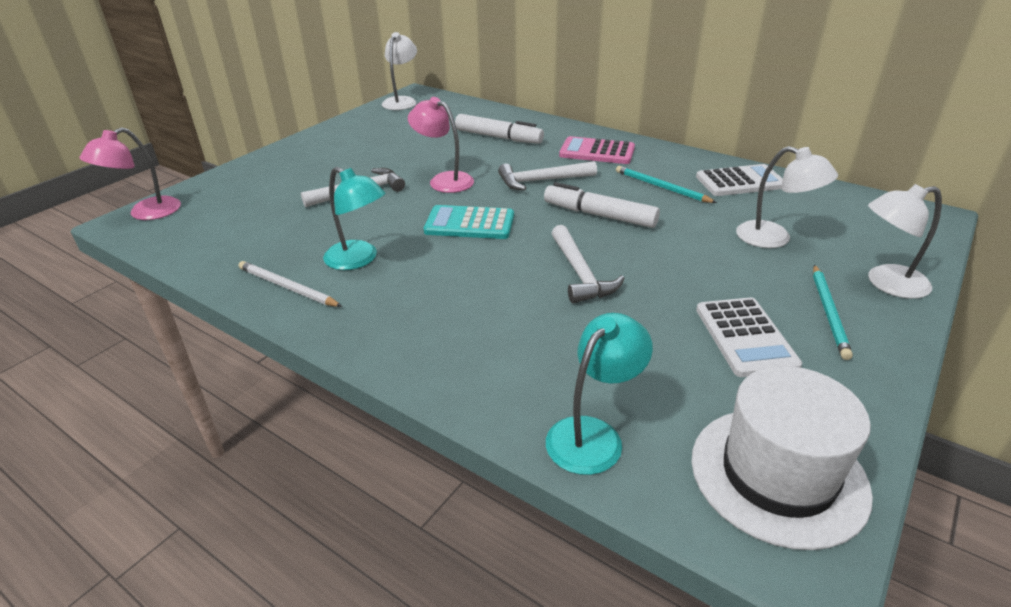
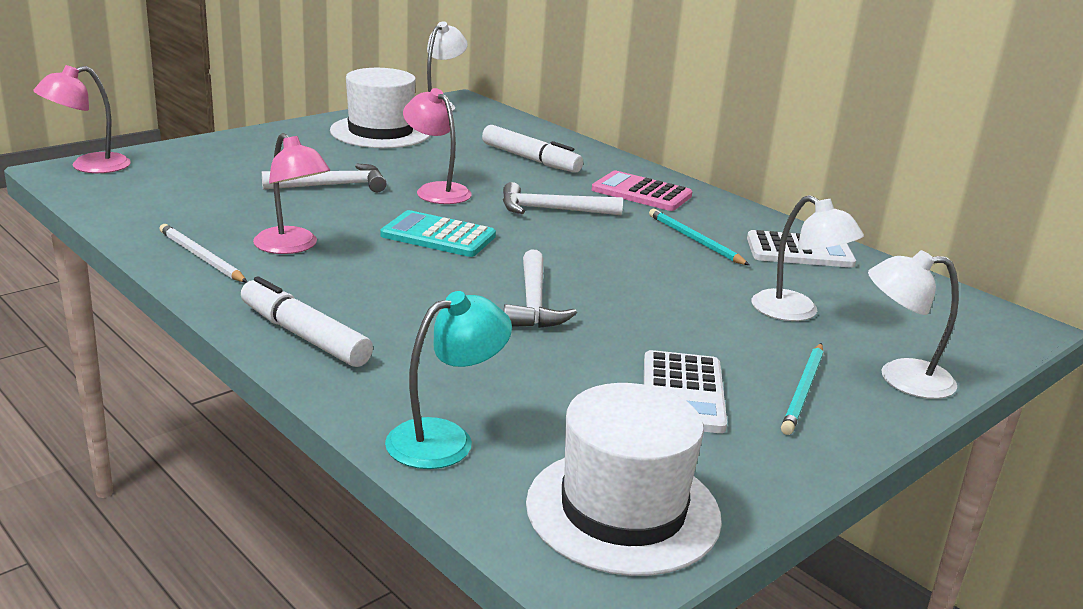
camera: 10 degrees right, 10 degrees down
turquoise lamp [323,167,385,270] -> pink lamp [253,133,330,254]
white marker [544,182,660,228] -> white marker moved to [241,276,373,367]
none -> white hat [330,68,430,148]

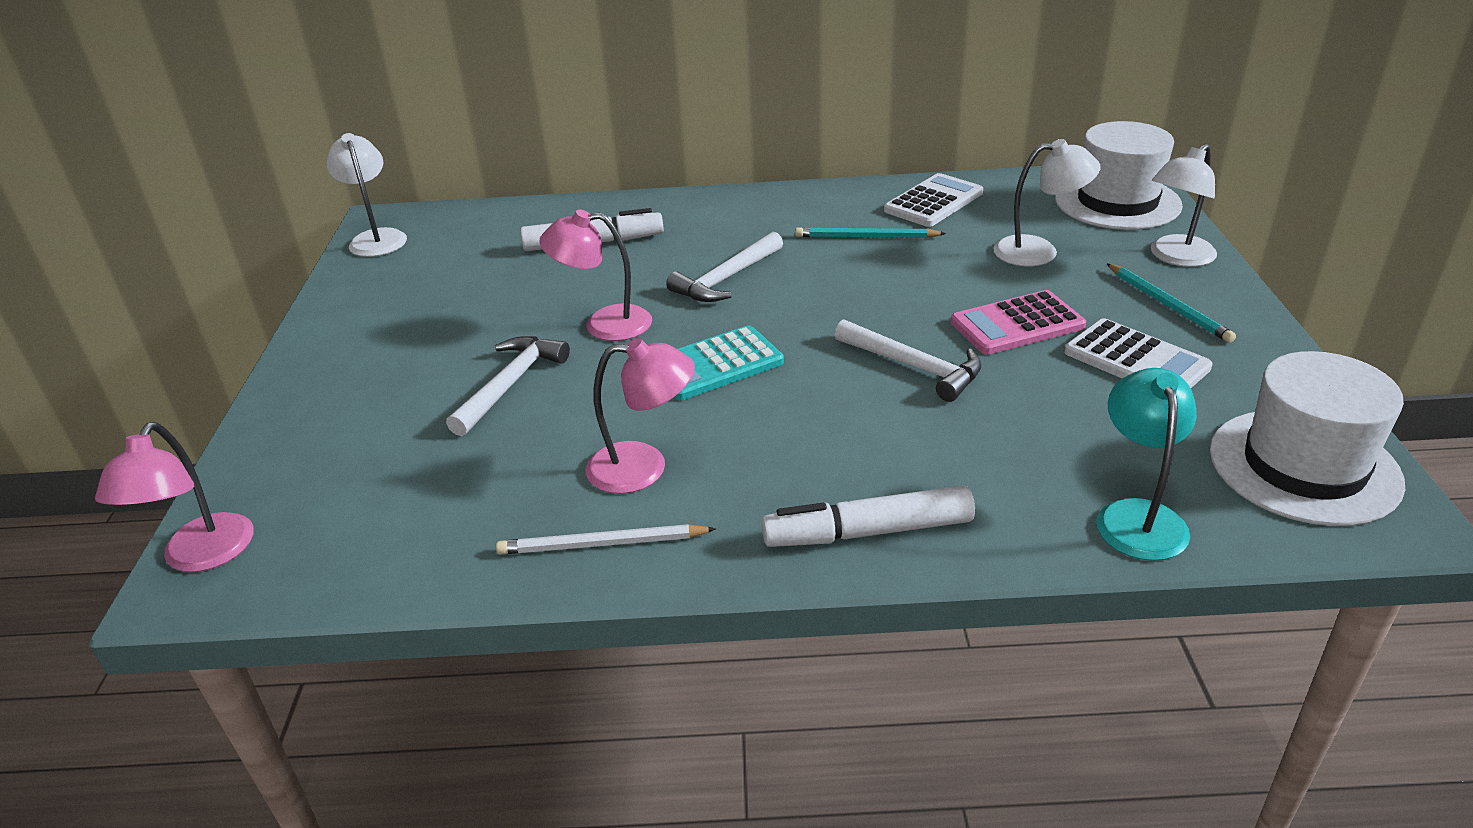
camera: 45 degrees left, 10 degrees up
white hat [330,68,430,148] -> white hat moved to [1055,121,1183,230]
pink calculator [592,171,693,211] -> pink calculator moved to [951,290,1086,355]

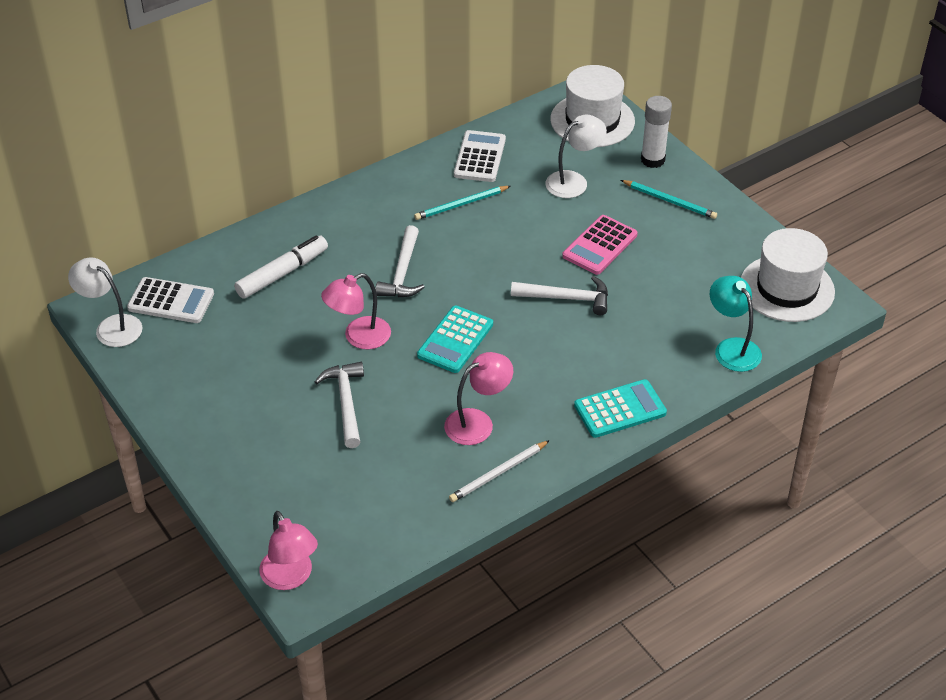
camera: 35 degrees left, 10 degrees up
white marker [762,486,975,547] -> turquoise calculator [574,379,667,438]
white calculator [1064,318,1213,388] -> white calculator moved to [127,277,214,323]
white lamp [1151,144,1217,267] -> white glue stick [641,96,672,168]

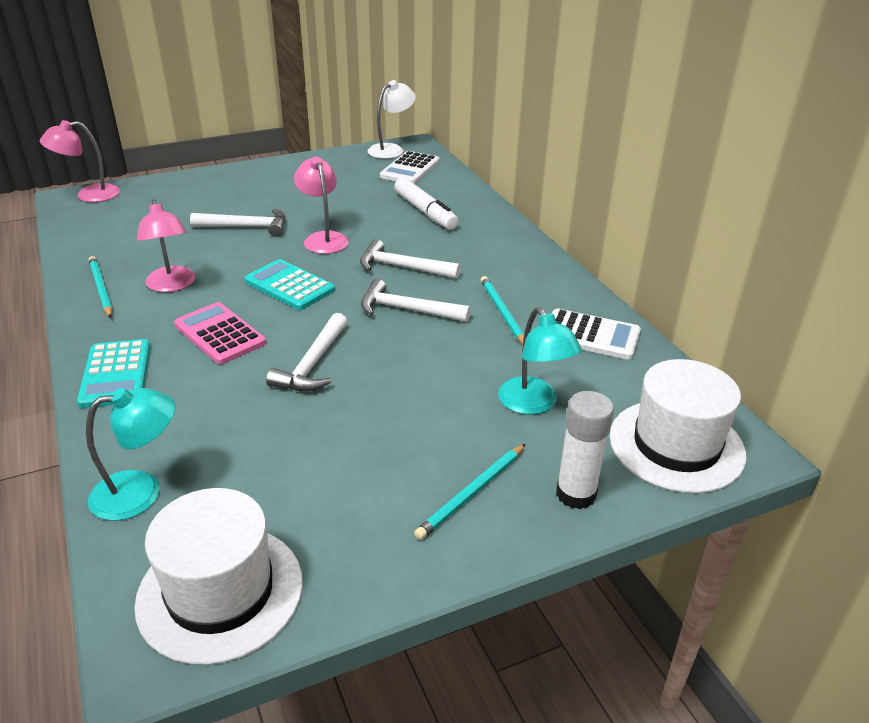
camera: 100 degrees right, 10 degrees down
white pencil [449,440,550,502] -> turquoise pencil [89,256,113,318]
white lamp [546,114,607,198] -> turquoise lamp [498,307,582,415]
pink calculator [562,215,638,275] -> pink calculator moved to [174,302,266,364]
none -> white hammer [361,279,471,322]

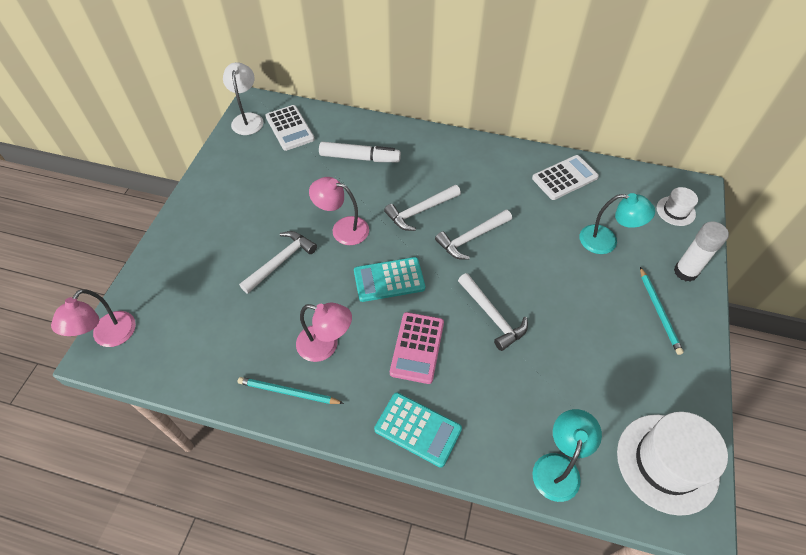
camera: 50 degrees left, 20 degrees up
pink calculator [174,302,266,364] -> pink calculator turned 75 degrees counterclockwise [390,312,444,384]
turquoise pencil [481,276,524,344] -> none
white hat [609,359,747,493] -> white hat [656,187,698,226], size x0.50

